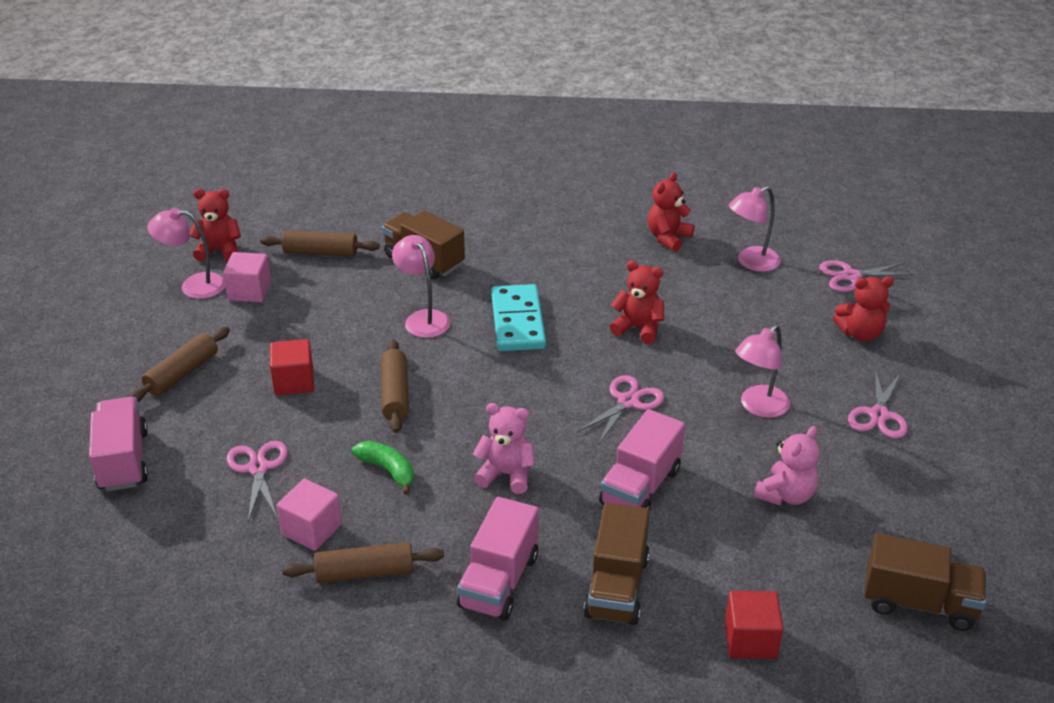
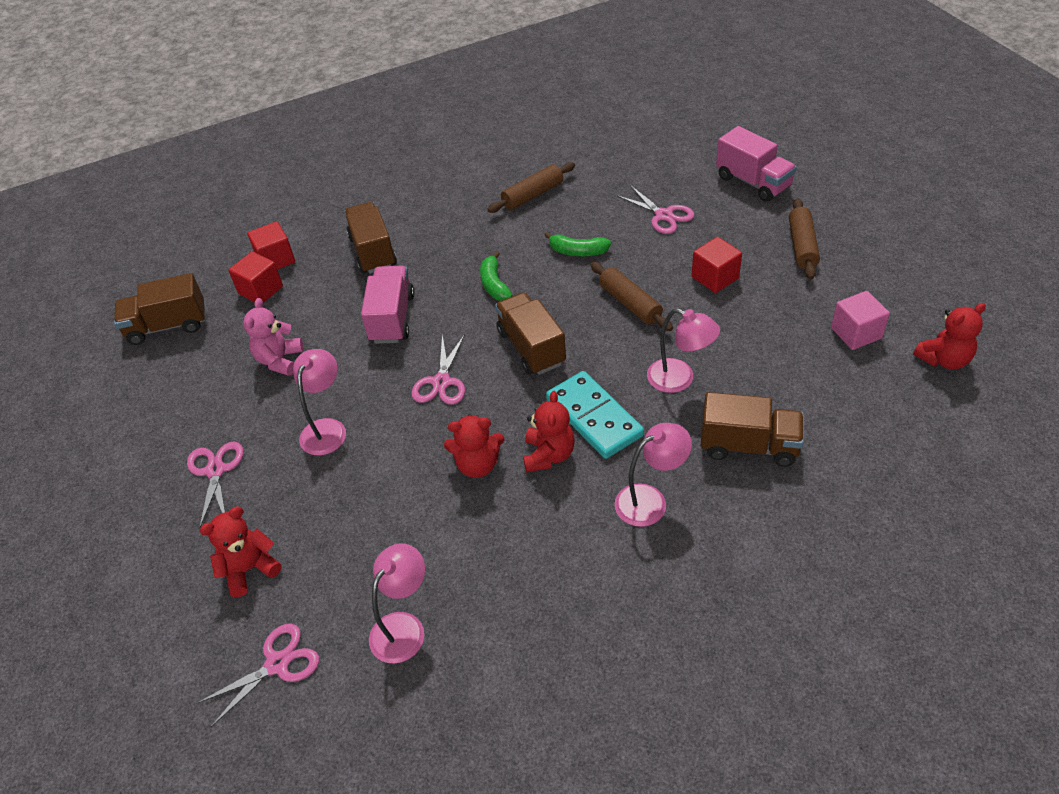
camera: 155 degrees right, 10 degrees up
pink lamp [147,208,225,299] -> pink lamp moved to [614,423,692,527]
brown rolling pin [260,230,380,256] -> none
pink cube [277,479,342,551] -> none
pink truck [457,497,539,620] -> none
pink teddy bear [473,403,535,494] -> green banana [480,251,513,301]
red teddy bear [648,172,694,252] -> red teddy bear moved to [523,391,575,472]
none -> red cube [229,251,283,303]
none -> brown truck [495,292,566,375]

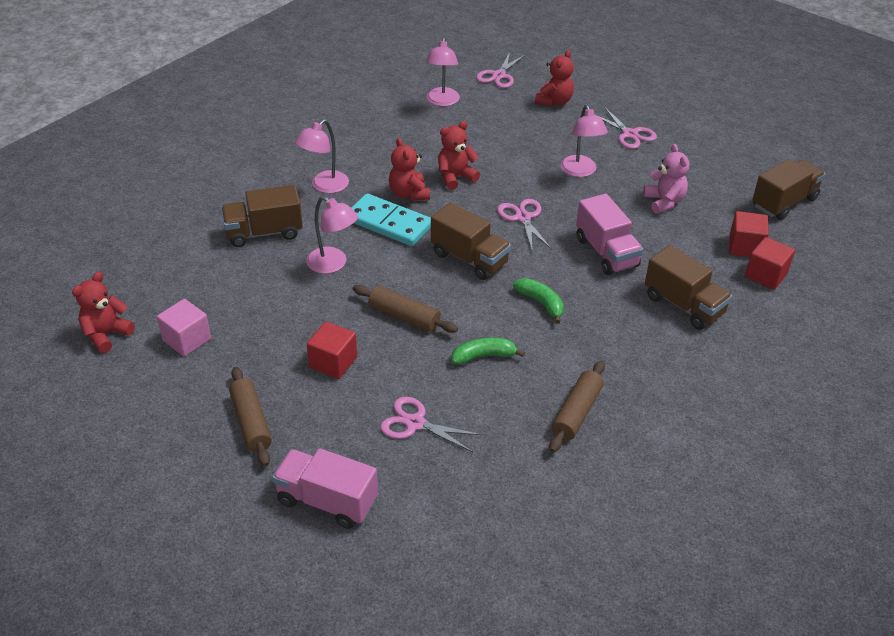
camera: 150 degrees right, 5 degrees down
pink lamp [647,308,720,393] -> pink lamp turned 150 degrees counterclockwise [306,196,358,274]

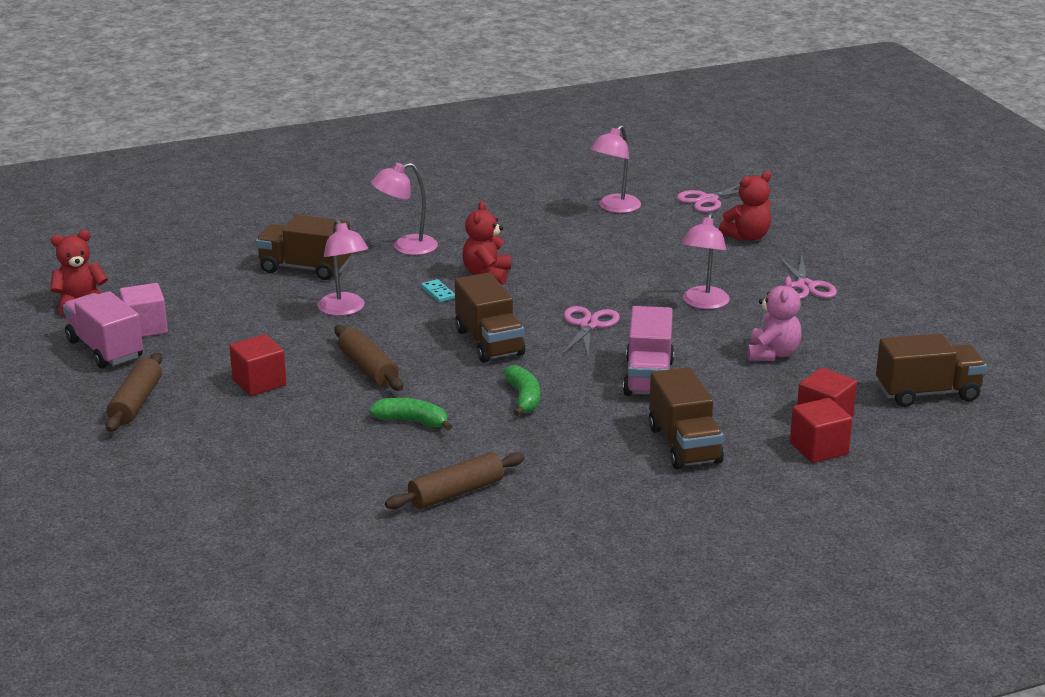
camera: 30 degrees right, 15 degrees down
pink truck [272,448,378,529] -> pink truck moved to [63,291,143,369]
turquoise domino [351,193,431,246] -> turquoise domino [421,279,455,302], size x0.40
pink scissors [380,397,482,452] -> none
red teddy bear [438,121,480,190] -> none

